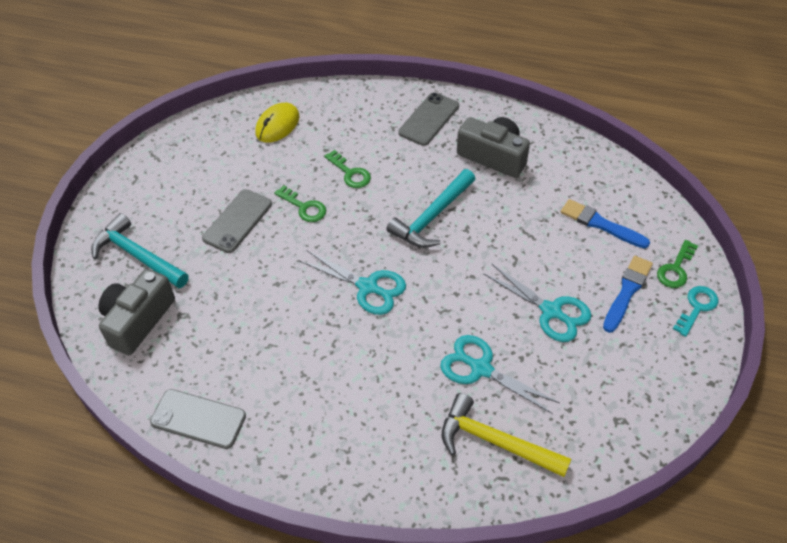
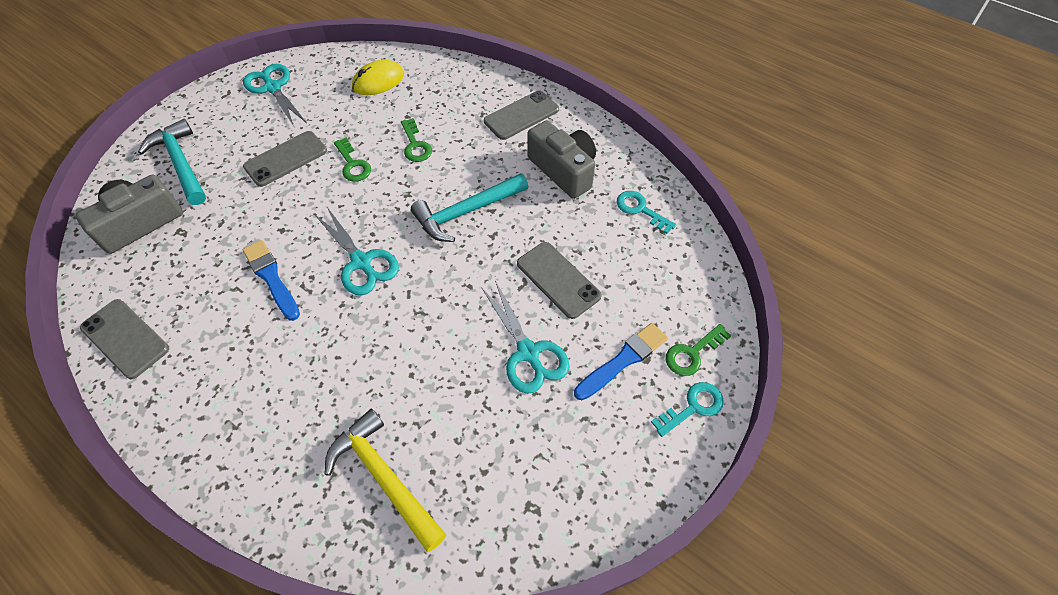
camera: 20 degrees right, 5 degrees up
turquoise scissors [440,335,560,414] -> turquoise scissors moved to [243,64,307,128]
blue brush [561,199,650,248] -> blue brush moved to [242,240,300,321]
none -> grey phone [517,242,602,319]
none -> turquoise key [616,191,676,234]

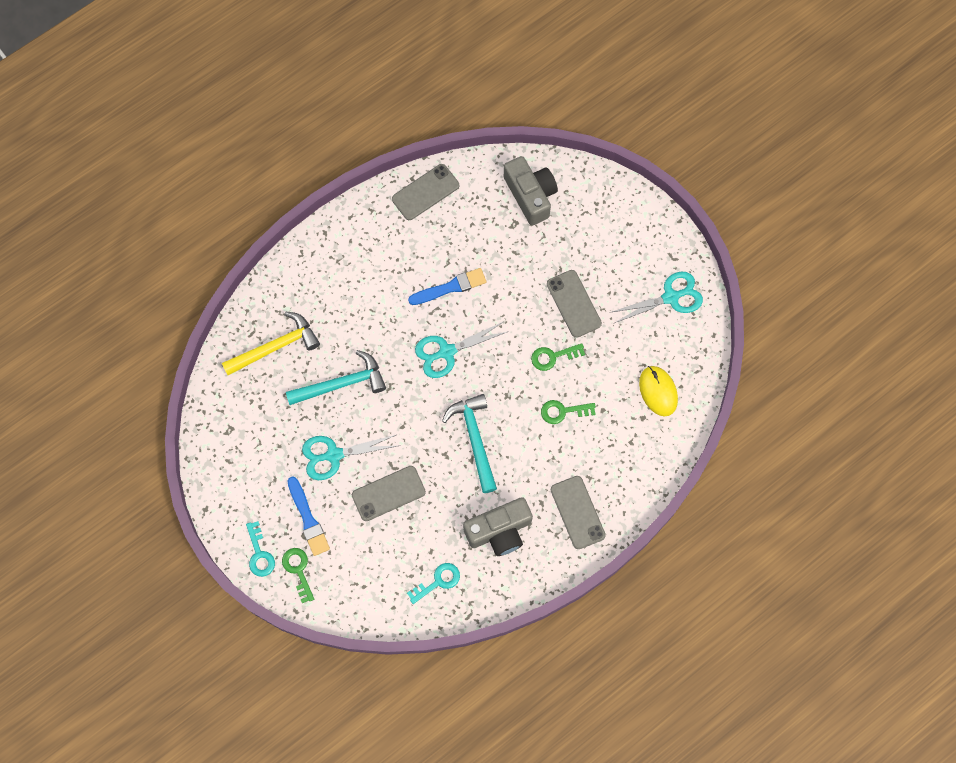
camera: 105 degrees right, 15 degrees up
turquoise hammer [138,119,206,205] -> turquoise hammer moved to [286,350,386,405]

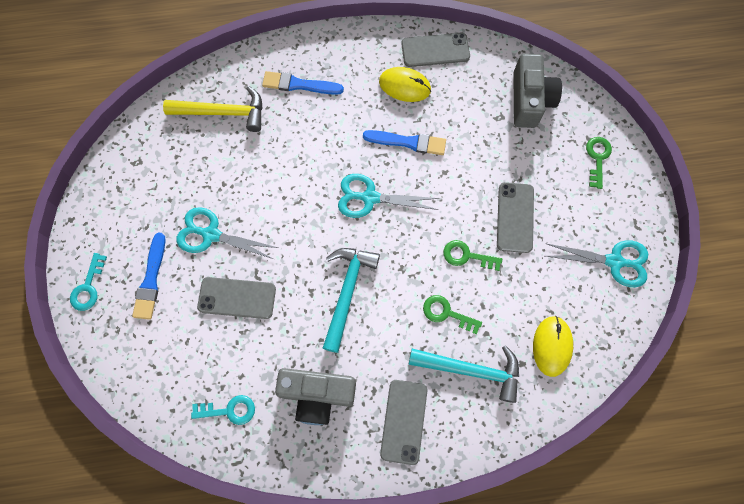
camera: 30 degrees right, 0 degrees up
green key [282,548,314,603] -> green key moved to [586,137,612,189]
turquoise hammer [286,350,386,405] -> turquoise hammer moved to [409,345,519,403]
none -> blue brush [262,71,344,95]
none -> yellow mouse [379,67,431,102]

